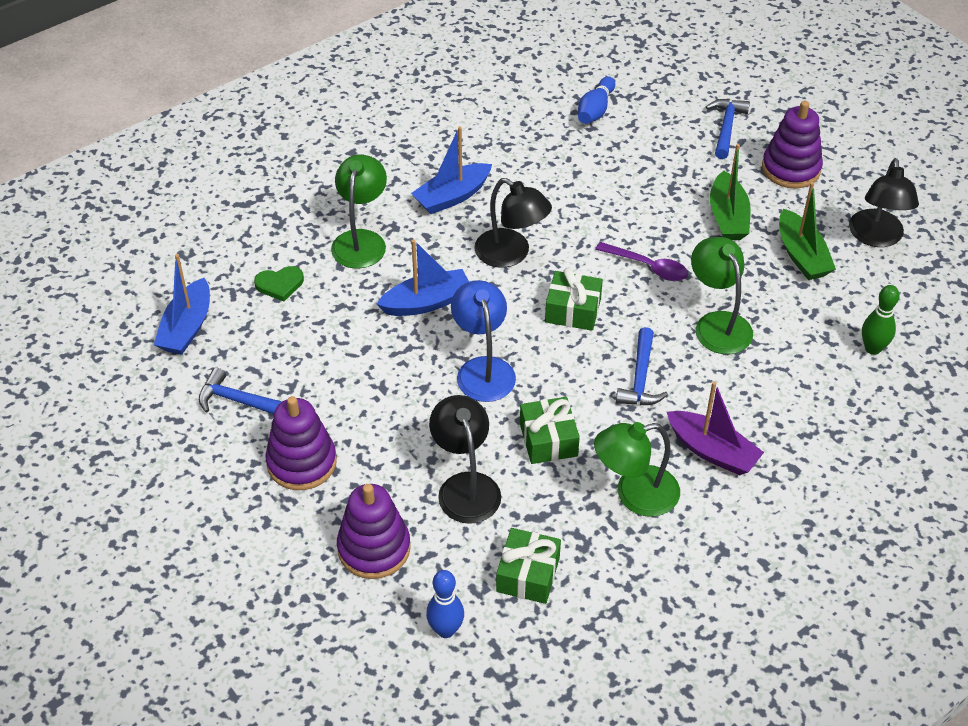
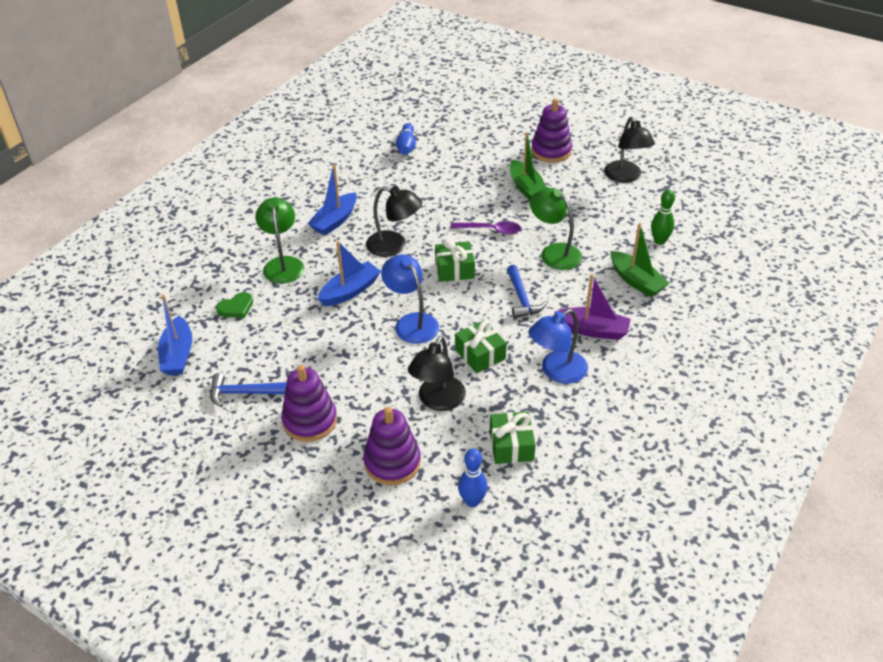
camera: 20 degrees left, 5 degrees down
black lamp [429,395,501,524] -> black lamp turned 120 degrees counterclockwise [408,336,466,411]
green lamp [594,422,680,517] -> blue lamp [529,309,588,384]
blue hammer [706,99,750,159] -> none
green boat [779,182,836,280] -> green boat moved to [610,223,670,297]

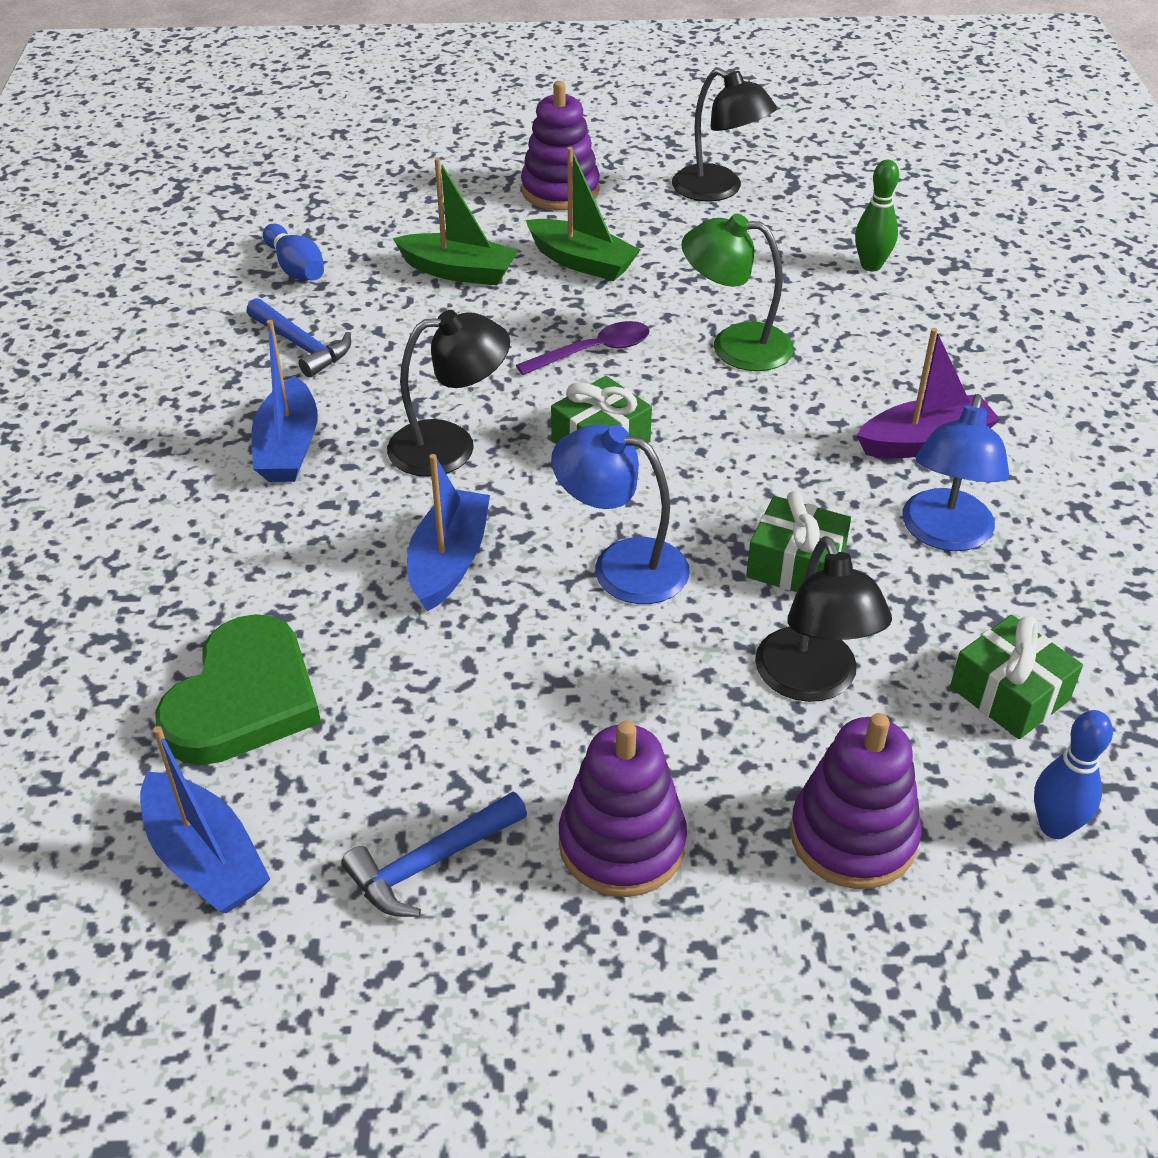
camera: 35 degrees left, 0 degrees up
green heart [216,292,253,318] -> green heart [155,614,321,765], size x2.00
green lamp [255,197,304,284] -> none
blue hammer [507,265,547,318] -> blue hammer moved to [246,298,351,378]
green boat [610,223,670,297] -> green boat moved to [393,158,518,285]

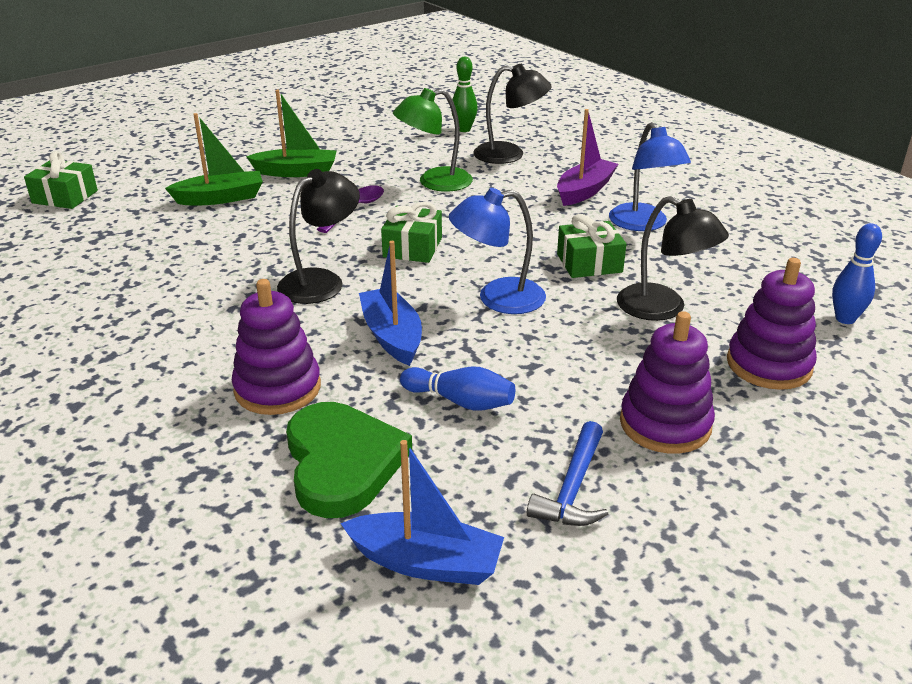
camera: 35 degrees left, 10 degrees down
blue hammer [246,298,351,378] -> none
blue boat [251,320,318,482] -> none
blue bowling pin [263,224,324,280] -> blue bowling pin moved to [400,366,515,411]
purple stacking toy [521,81,600,210] -> purple stacking toy moved to [232,279,321,415]
black lamp [672,68,777,202] -> black lamp moved to [473,64,552,164]
green gift [950,615,1083,739] -> green gift moved to [24,151,98,209]

